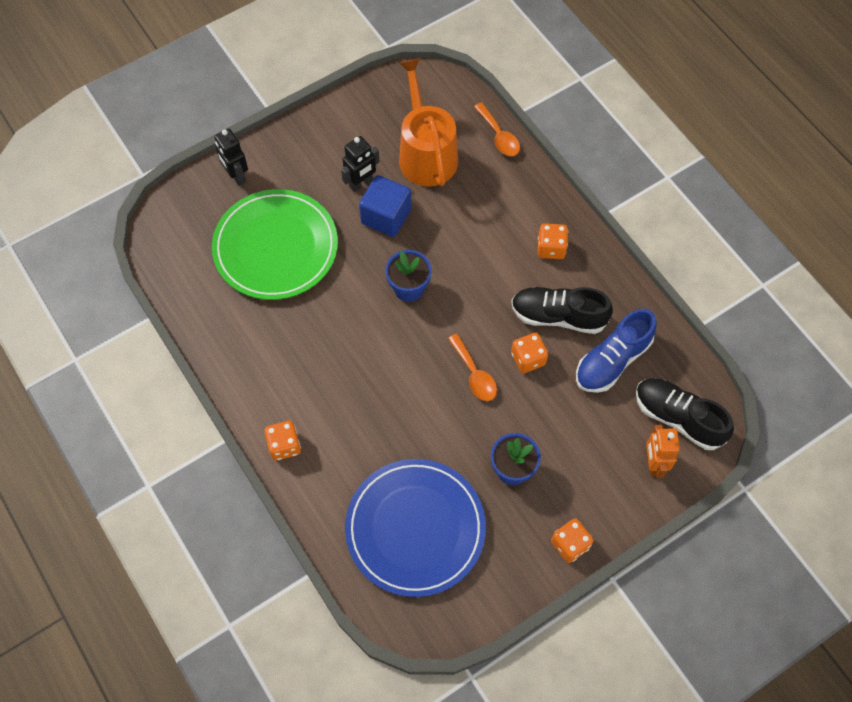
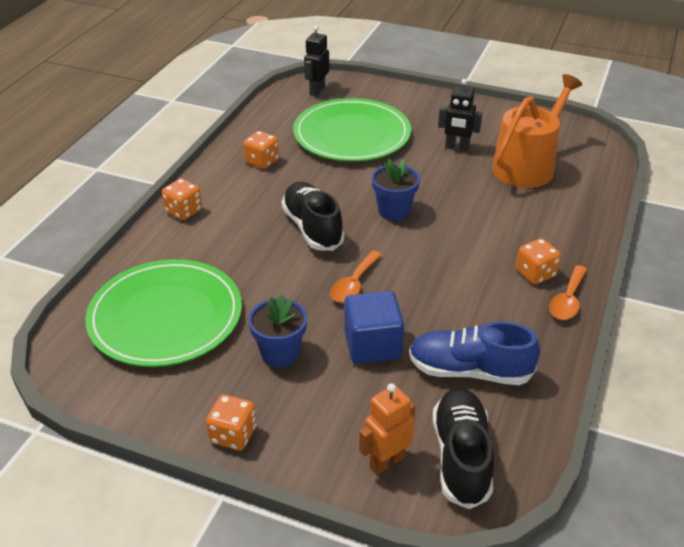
camera: 55 degrees right, 25 degrees down
black robot [214,129,248,186] -> black robot moved to [304,26,329,96]
blue plate [345,459,486,597] -> green plate [85,259,242,367]
blue cube [359,175,411,237] -> blue cube moved to [344,291,404,364]
orange spoon [474,103,520,156] -> orange spoon moved to [549,265,588,320]
black shoe [511,287,613,334] -> black shoe moved to [282,182,345,251]
orange dice [511,333,548,373] -> orange dice moved to [243,131,279,169]

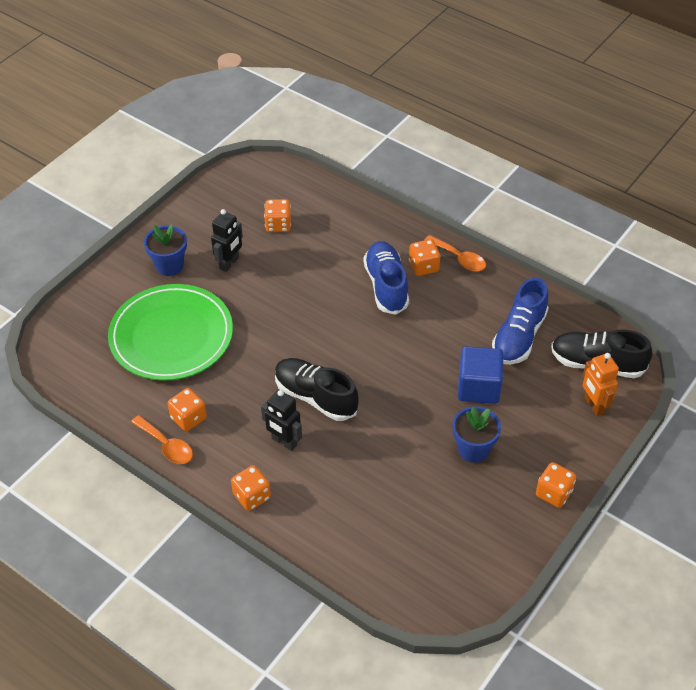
camera: 75 degrees left, 10 degrees up
green plate [85,259,242,367] -> none
black shoe [282,182,345,251] -> black shoe turned 45 degrees clockwise [275,358,359,421]
black robot [304,26,329,96] -> black robot moved to [261,390,302,451]
orange spoon [330,251,382,303] -> orange spoon moved to [131,415,193,464]
blue flower pot [372,159,420,221] -> blue flower pot moved to [144,225,187,276]
orange watering can [492,74,582,188] -> orange dice [264,199,291,232]
none -> blue shoe [363,241,409,315]

